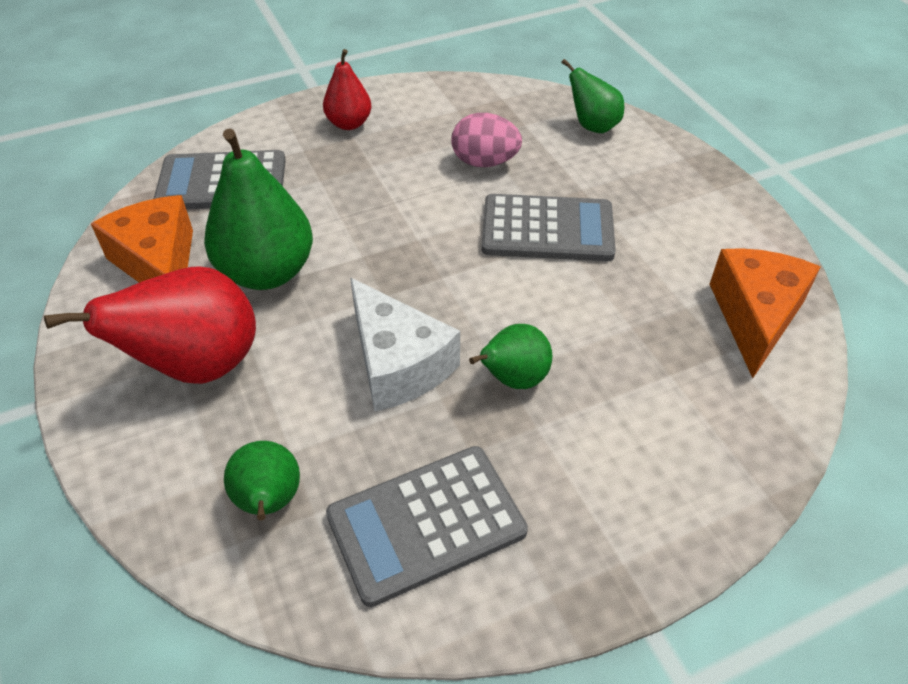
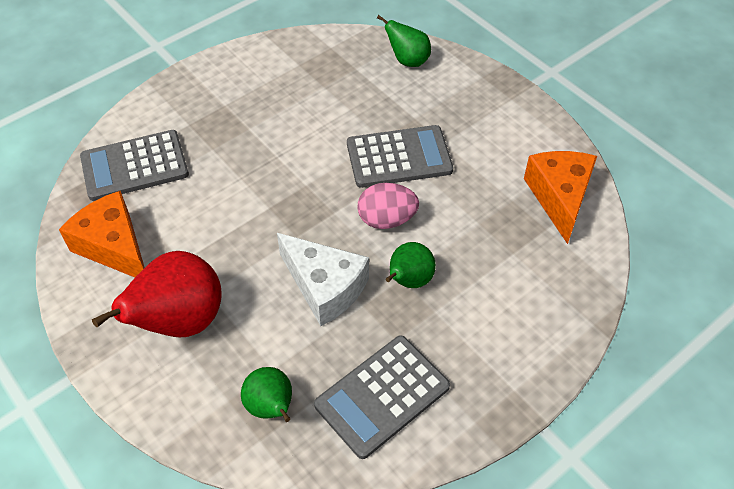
camera: 15 degrees left, 5 degrees up
green pear [204,129,313,290] -> none
red pear [323,49,372,130] -> none
pink egg [451,113,522,167] -> pink egg moved to [358,183,419,229]

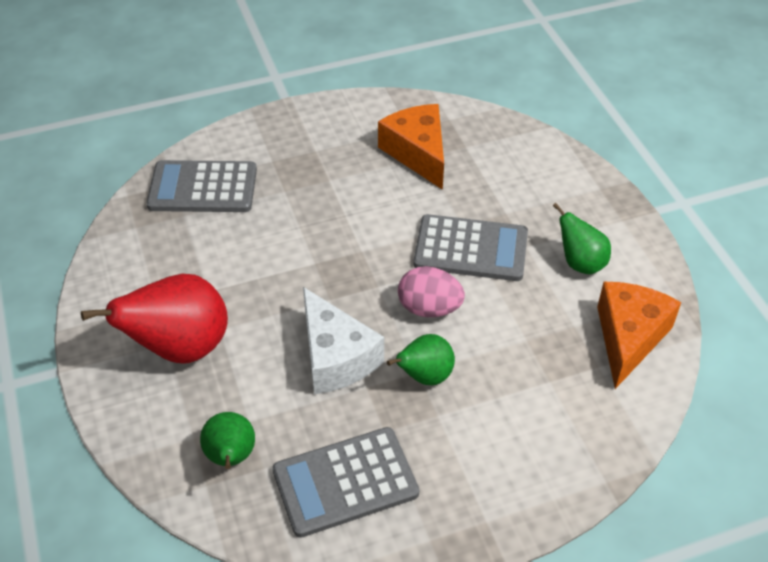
camera: 20 degrees right, 5 degrees down
orange cheese [59,191,145,277] -> orange cheese moved to [378,104,444,190]
green pear [377,15,431,67] -> green pear moved to [553,203,611,274]

